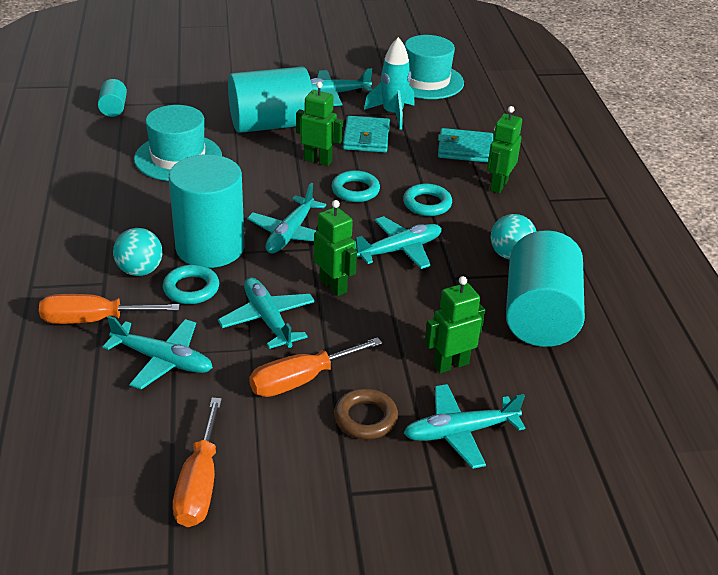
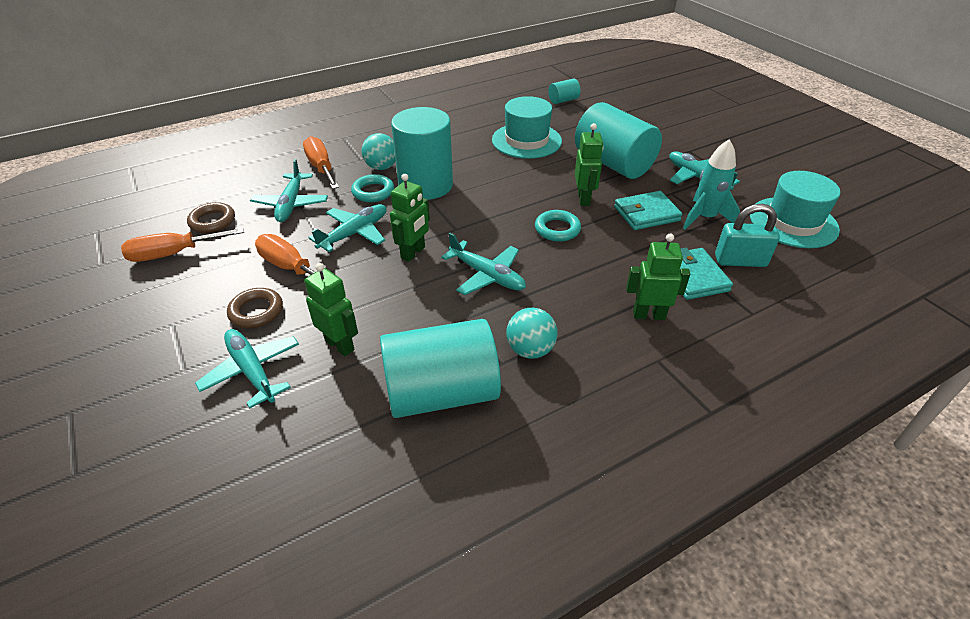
camera: 70 degrees right, 5 degrees up
turquoise plane [247,183,326,254] -> none
turquoise ring [403,184,452,216] -> none
none -> brown ring [187,202,235,233]
none -> turquoise padlock [715,204,780,267]

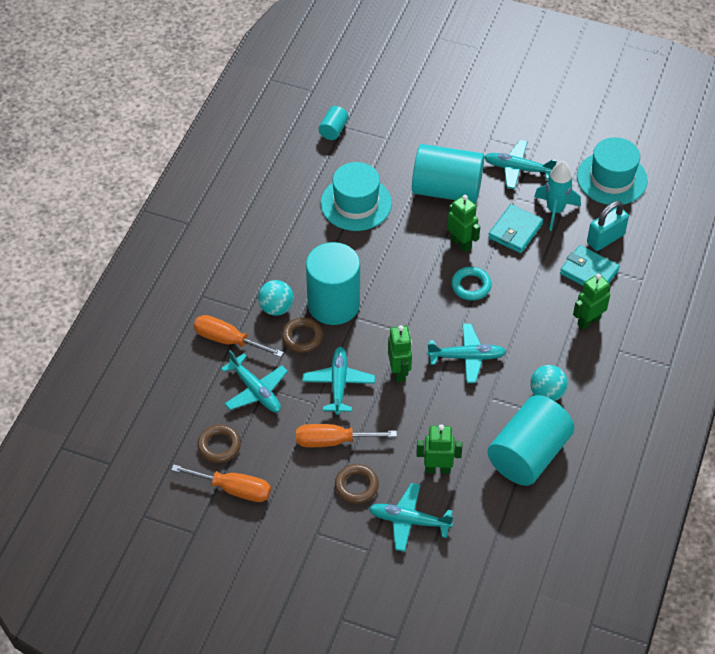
camera: 40 degrees left, 10 degrees up
orange screwdriver [121,228,244,262] -> orange screwdriver turned 105 degrees counterclockwise [171,464,271,502]
turquoise ring [351,174,394,202] -> brown ring [282,317,323,353]

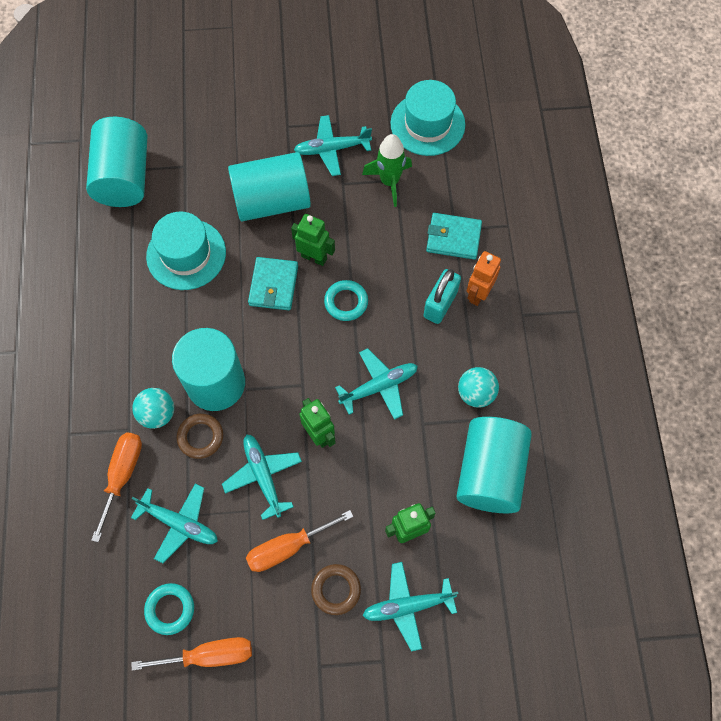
camera: 25 degrees left, 15 degrees up
orange screwdriver [194,315,284,357] -> orange screwdriver turned 105 degrees clockwise [91,432,142,542]
brown ring [197,425,241,463] -> turquoise ring [144,583,194,635]
turquoise cylinder [318,106,349,140] -> turquoise cylinder [86,117,147,207], size x2.25
turquoise wallet [488,204,543,253] -> turquoise wallet moved to [248,257,298,310]
turquoise rocket [534,161,581,231] -> green rocket [362,134,412,207]
green robot [573,274,611,330] -> orange robot [467,251,501,306]
turquoise padlock [587,201,629,251] -> turquoise padlock moved to [424,269,461,324]

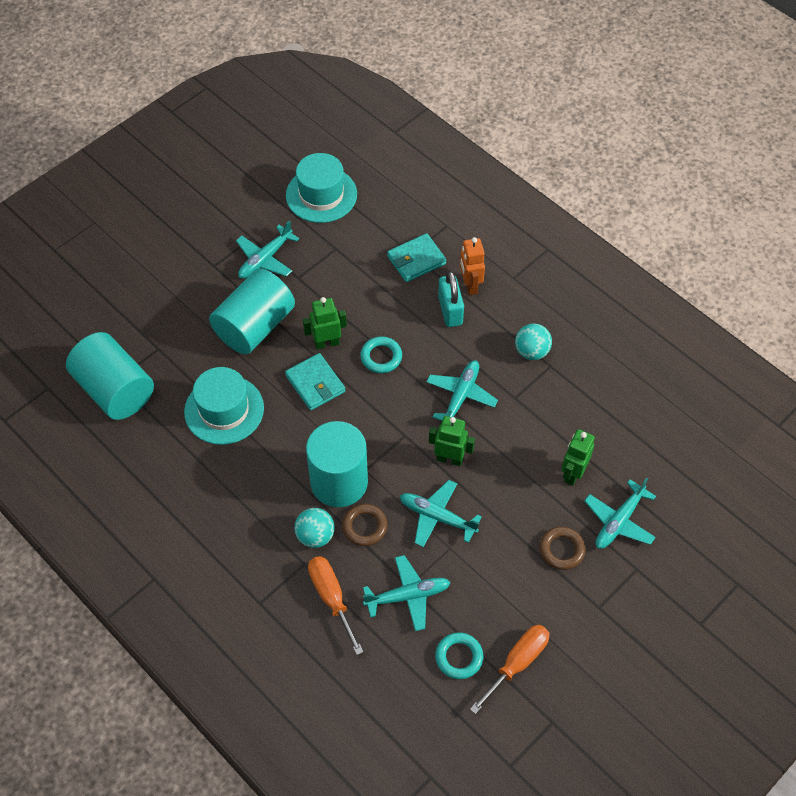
camera: 40 degrees left, 10 degrees down
orange screwdriver [246,510,354,572] -> none
green rocket [362,134,412,207] -> none
turquoise cylinder [456,417,532,513] -> none

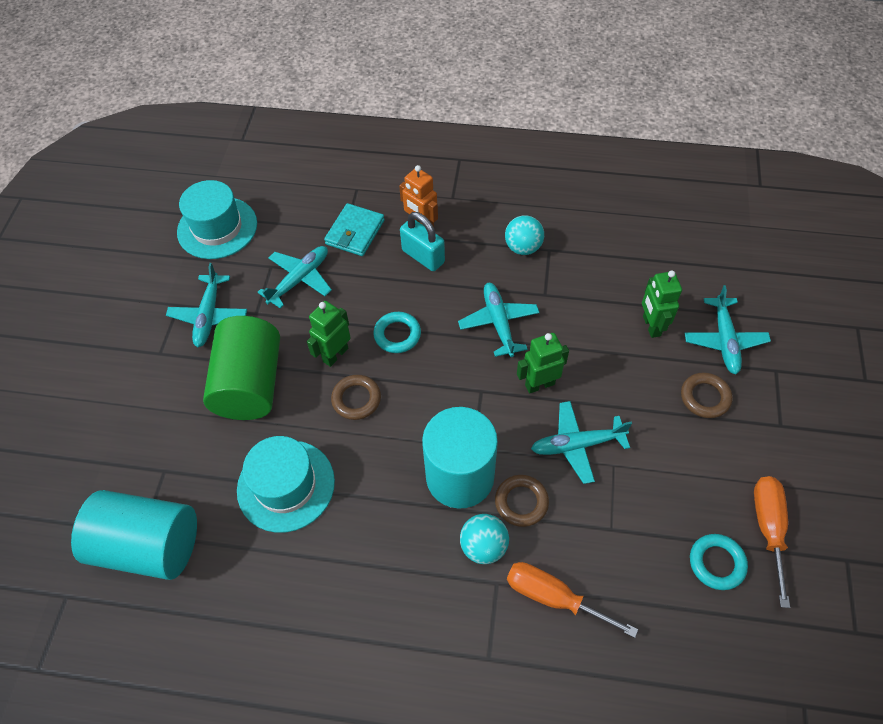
camera: 35 degrees left, 0 degrees up
turquoise cylinder [209,269,295,354] -> green cylinder [203,316,280,420]
turquoise wallet [285,353,345,410] -> brown ring [331,375,381,420]
turquoise plane [363,555,450,631] -> turquoise plane moved to [258,246,332,309]

